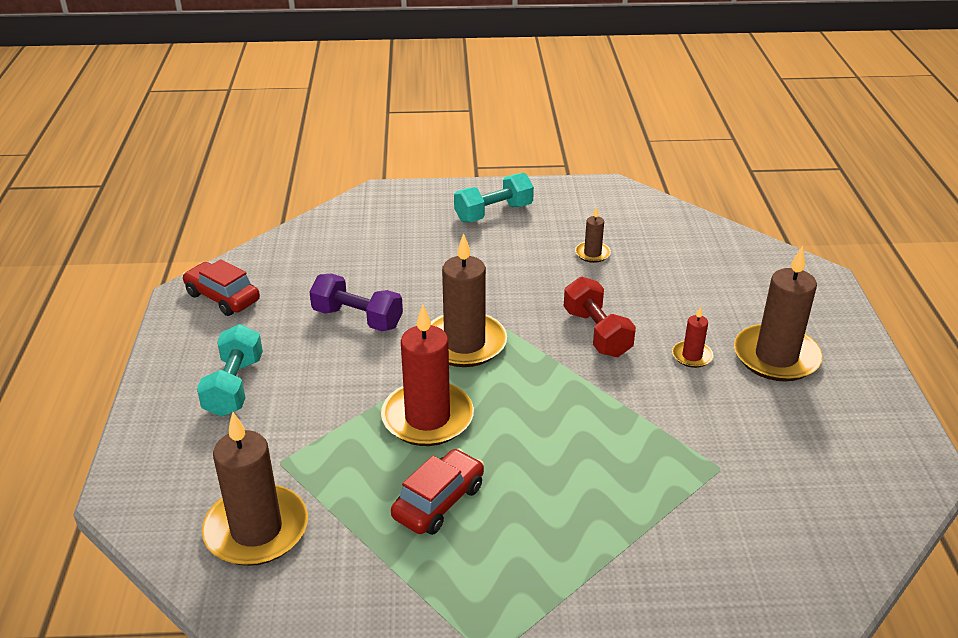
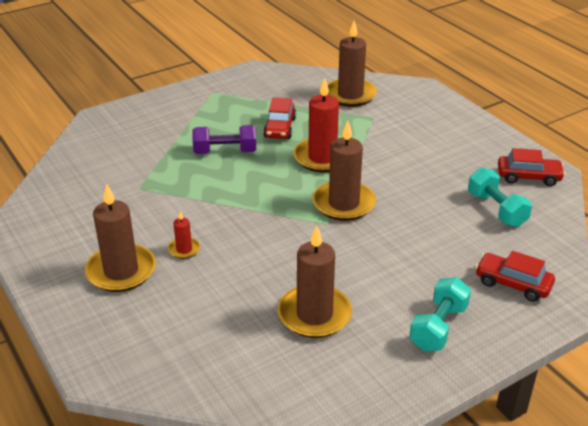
camera: 150 degrees right, 0 degrees up
turquoise dumbbell [197,324,263,417] -> turquoise dumbbell moved to [468,167,532,227]
purple dumbbell [309,273,403,331] -> purple dumbbell moved to [192,125,256,154]
red dumbbell [564,277,636,357] -> none
brown candle [575,207,611,263] -> brown candle [278,225,352,338], size x2.11
none -> red car [475,251,555,302]

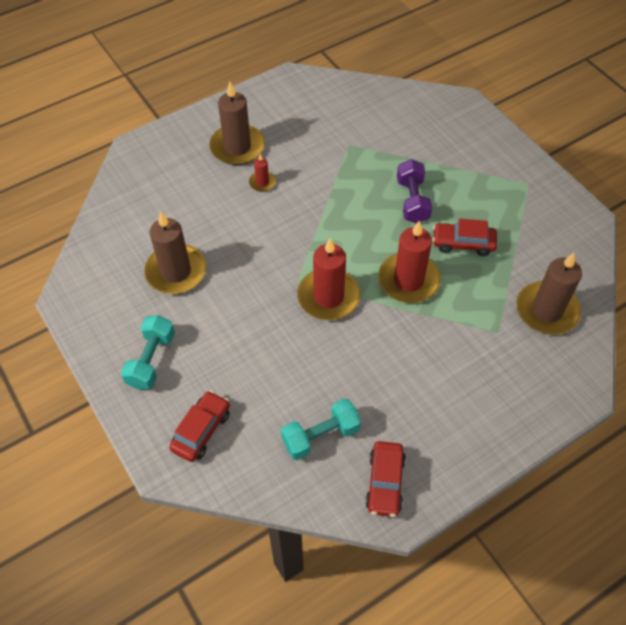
camera: 90 degrees right, 20 degrees up
brown candle [313,121,376,221] -> red candle [297,238,360,320]
turquoise dumbbell [409,277,471,351] -> turquoise dumbbell turned 75 degrees clockwise [121,315,175,390]

